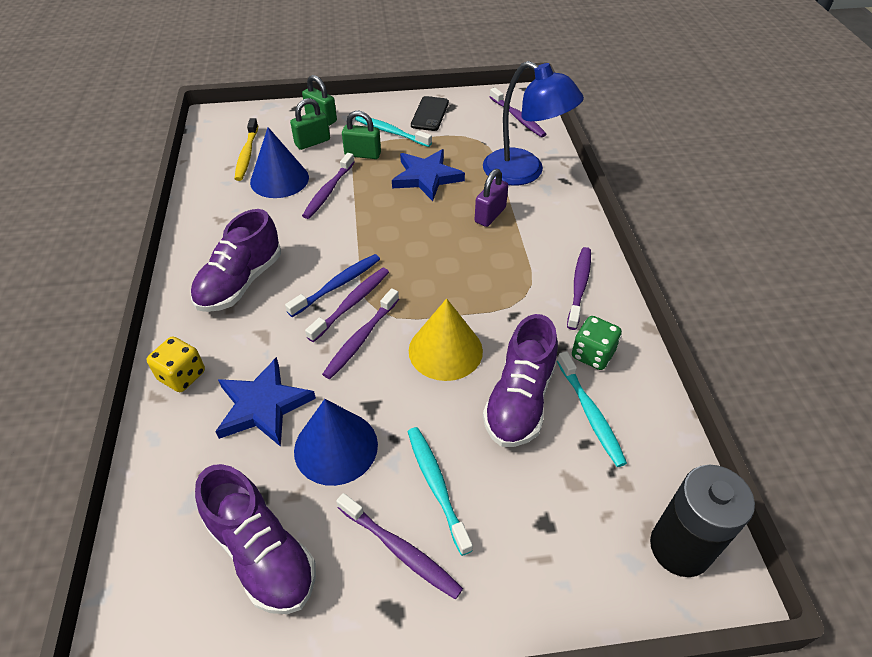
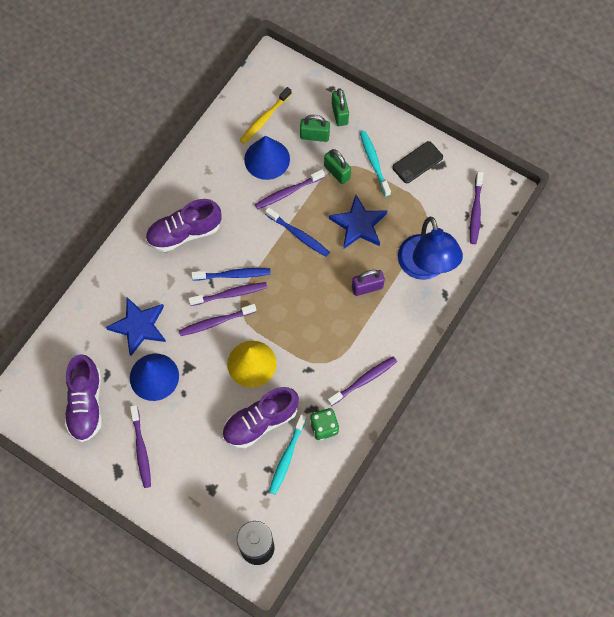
camera: 40 degrees right, 20 degrees up
yellow dice [147,337,205,392] -> none
turquoise toothbrush [408,427,473,556] -> none
none -> blue toothbrush [265,207,330,257]

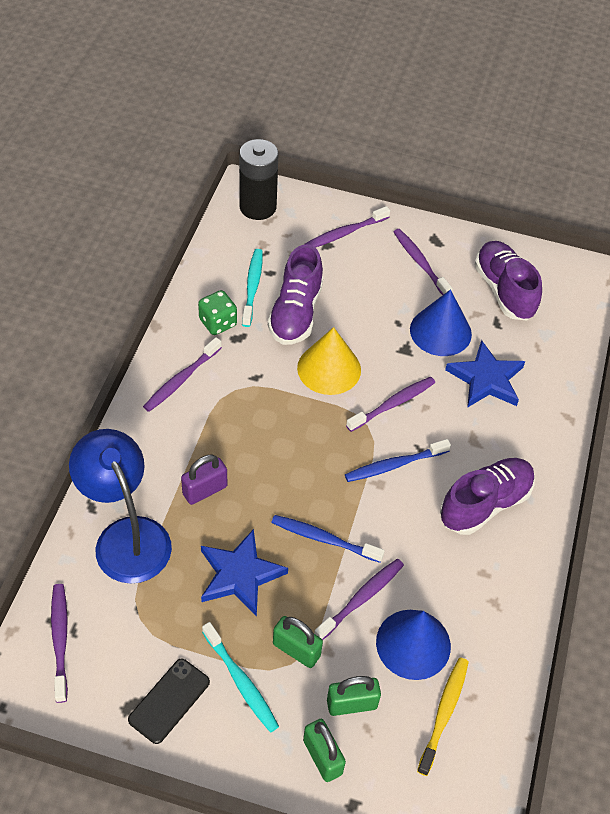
camera: 160 degrees right, 15 degrees down
purple toothbrush [188,282,267,306] -> purple toothbrush moved to [305,206,390,248]
purple shoe [222,387,299,448] -> purple shoe turned 150 degrees clockwise [268,244,323,345]

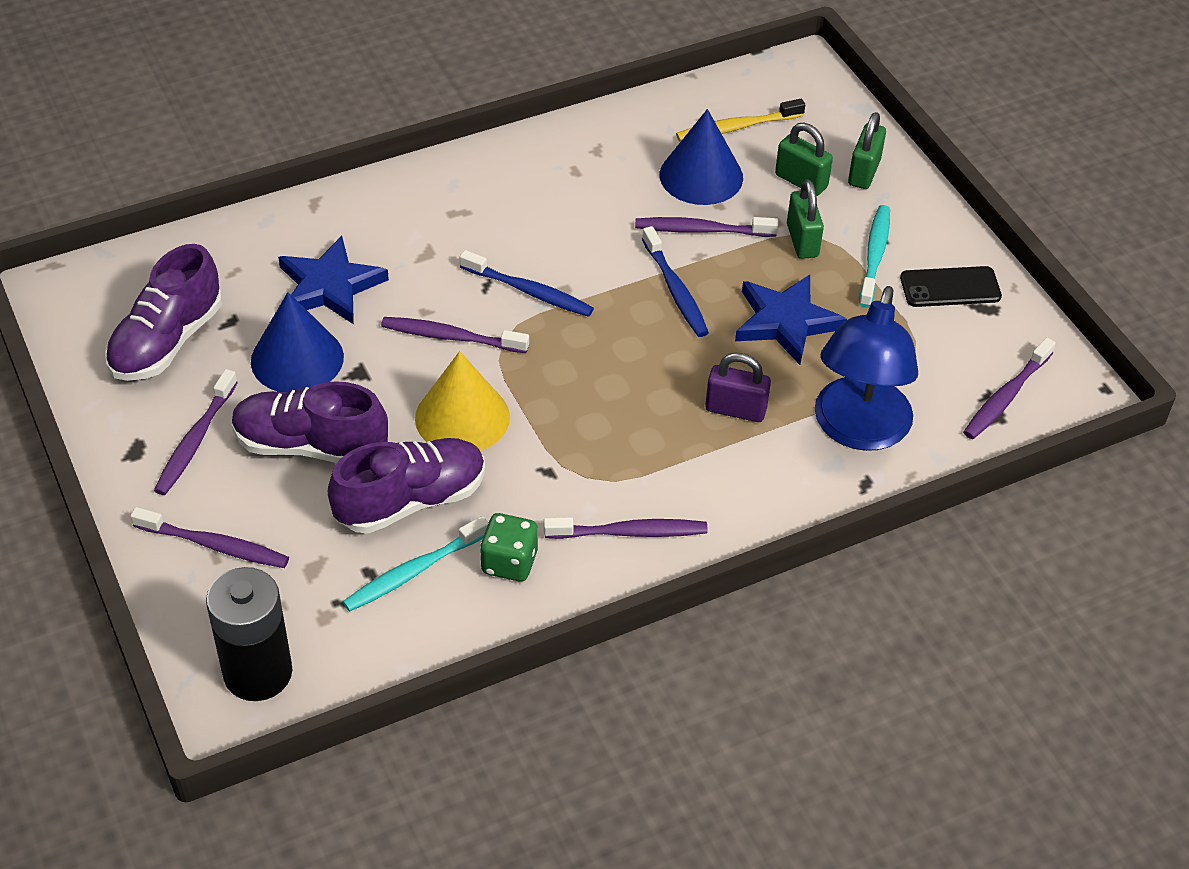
camera: 130 degrees left, 5 degrees down
purple shoe [440,458,535,535] -> purple shoe moved to [232,381,388,463]

